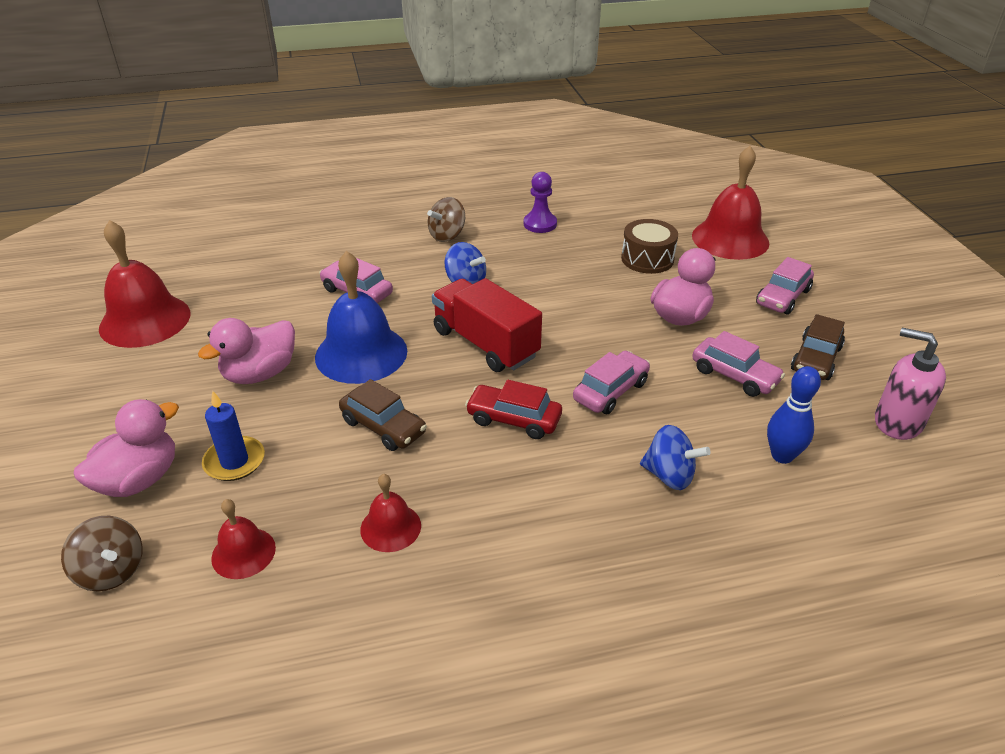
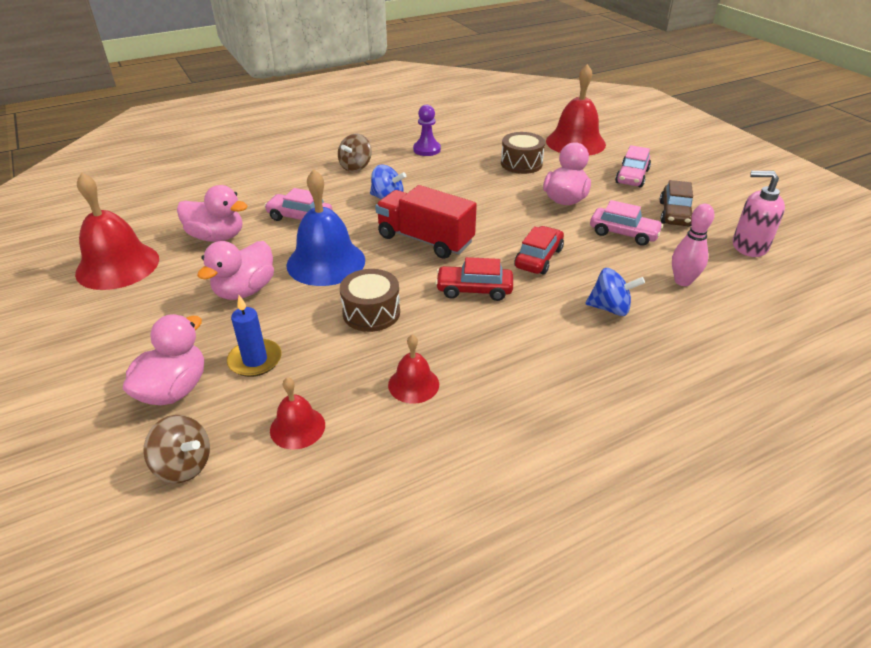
camera: 15 degrees left, 0 degrees up
brown car [339,379,427,451] -> brown drum [340,269,400,332]
pink car [573,351,650,414] -> red car [515,226,564,275]
blue bowling pin [767,366,821,464] -> pink bowling pin [672,204,714,286]
none -> pink duck [177,185,248,242]

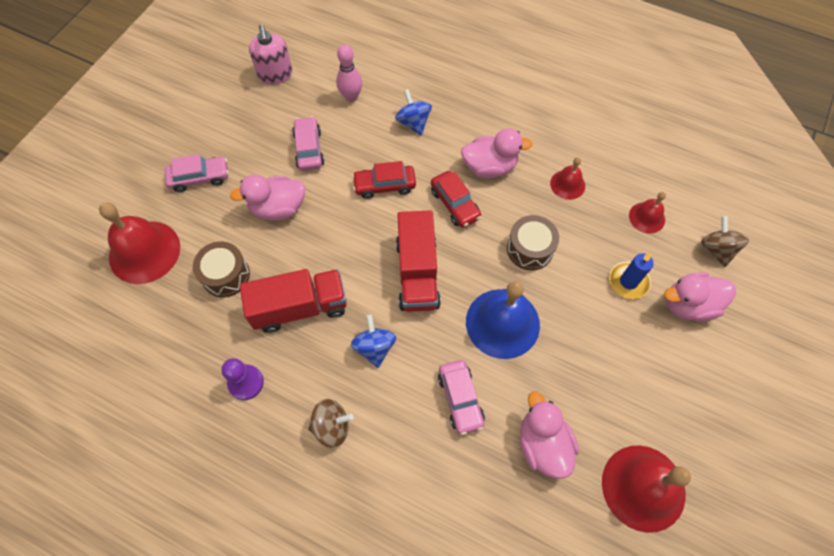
camera: 125 degrees left, 25 degrees up
pink duck [197,241,274,300] -> pink duck moved to [461,128,533,178]
brown car [660,180,693,227] -> none
none -> red truck [240,269,347,333]

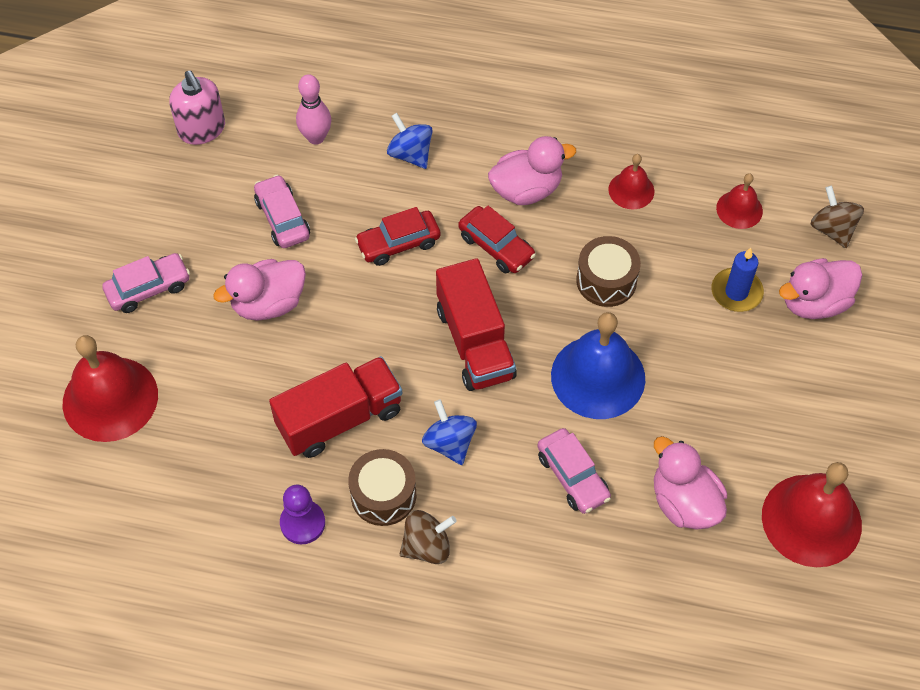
camera: 15 degrees left, 5 degrees down
brown drum [193,242,250,297] -> brown drum moved to [348,449,416,526]

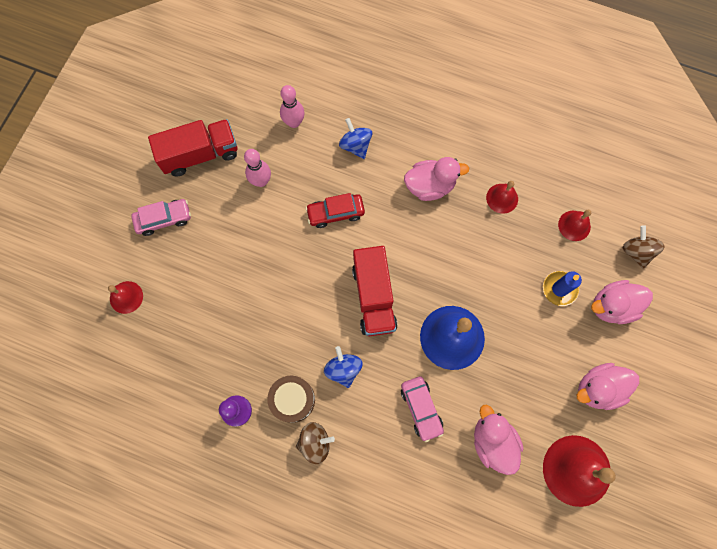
camera: 10 degrees right, 15 degrees up
red bell [63,335,158,442] -> red bell [108,281,143,314], size x0.52
pink soap dispenser [169,71,225,145] -> none
pink duck [213,259,306,321] -> pink duck moved to [577,363,639,410]
pink car [254,174,310,248] -> pink bowling pin [244,149,271,187]
red truck [269,356,402,458] -> red truck moved to [148,119,237,176]
red car [458,206,536,274] -> none
brown drum [576,236,641,307] -> none

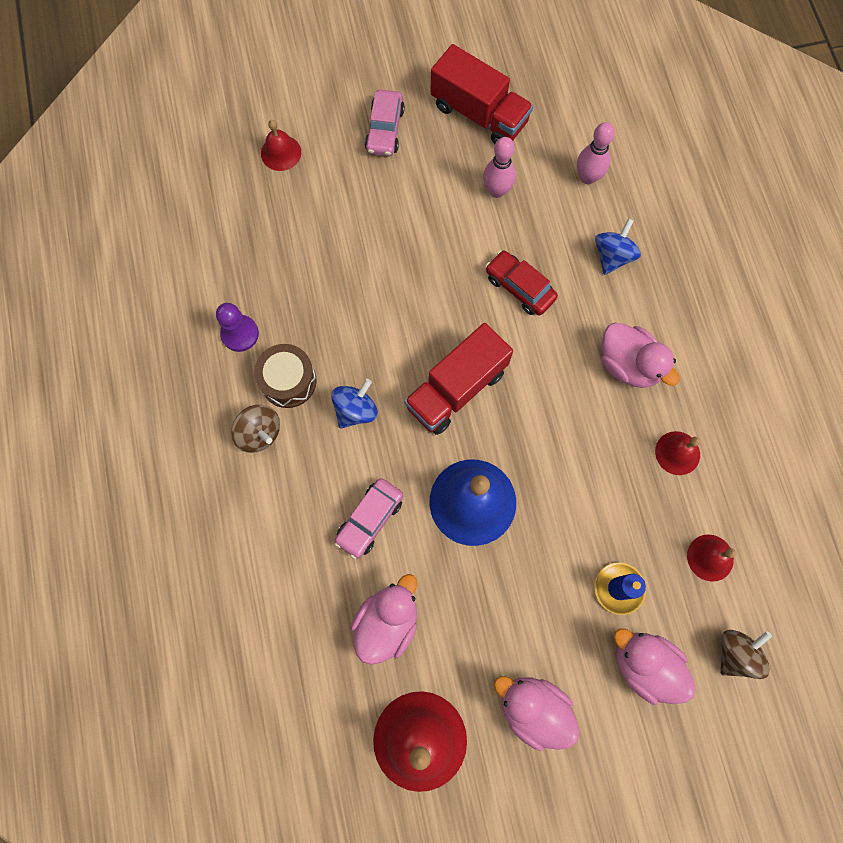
camera: 55 degrees right, 0 degrees up
pink car [131,199,191,236] -> pink car turned 60 degrees clockwise [365,90,405,156]

